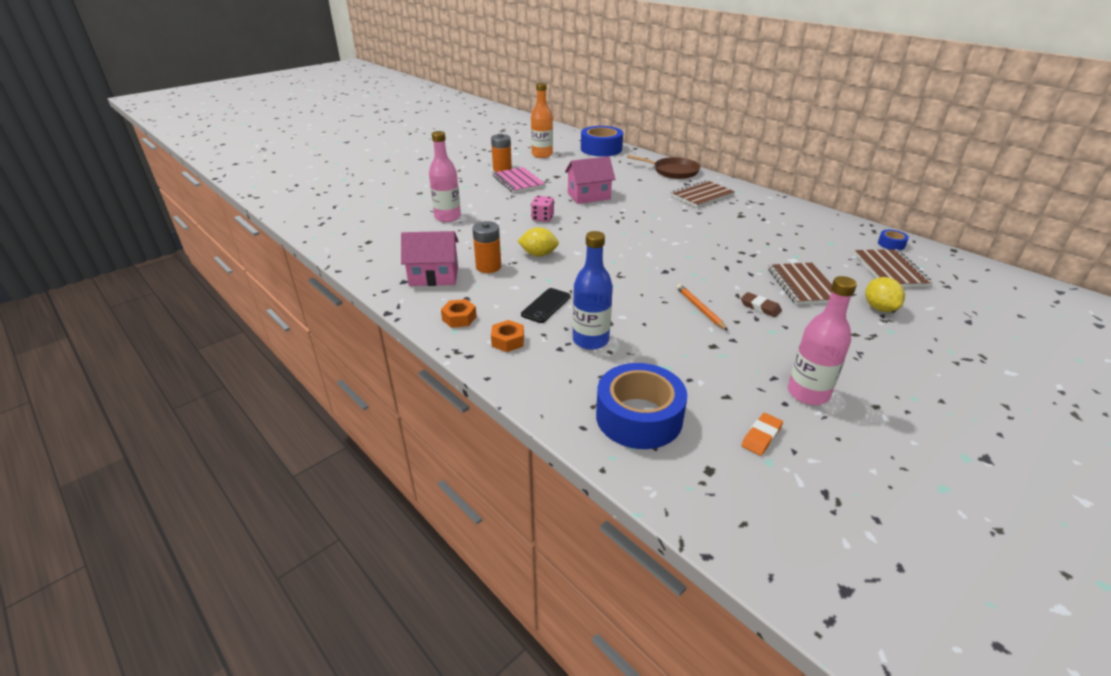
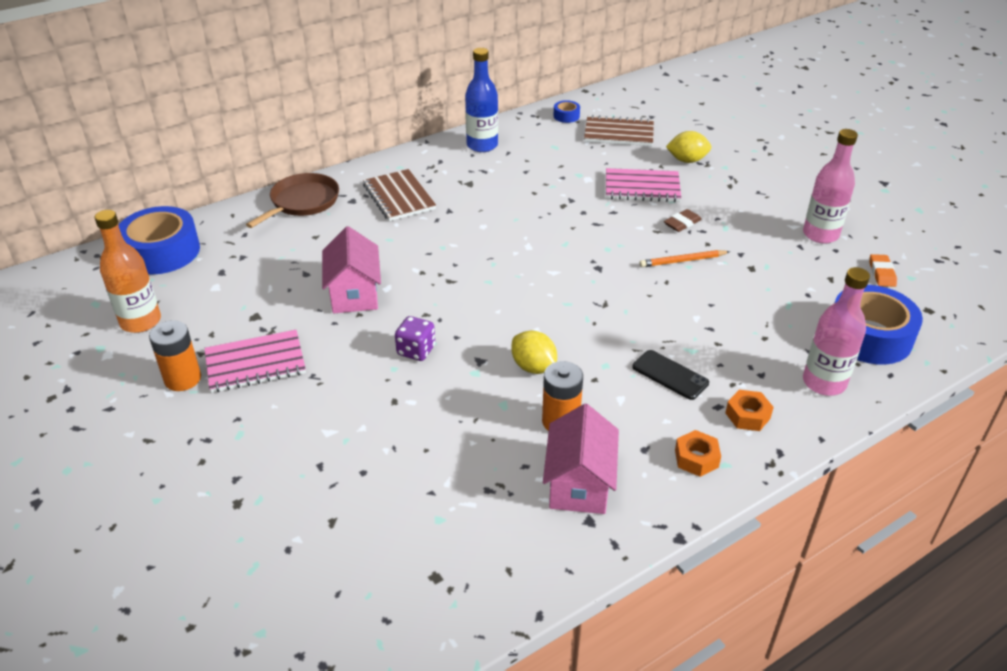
camera: 80 degrees left, 5 degrees up
pink bottle [429,131,461,222] -> pink bottle moved to [803,267,870,396]
yellow lemon [518,227,559,257] -> yellow lemon turned 60 degrees counterclockwise [512,331,557,374]
pink dice [531,196,554,222] -> purple dice [395,316,435,361]
blue bottle [573,231,613,350] -> blue bottle moved to [465,48,498,152]
orange eraser [741,413,783,456] -> orange eraser turned 45 degrees clockwise [870,254,897,287]
brown notebook [768,263,832,305] -> pink notebook [606,168,681,202]

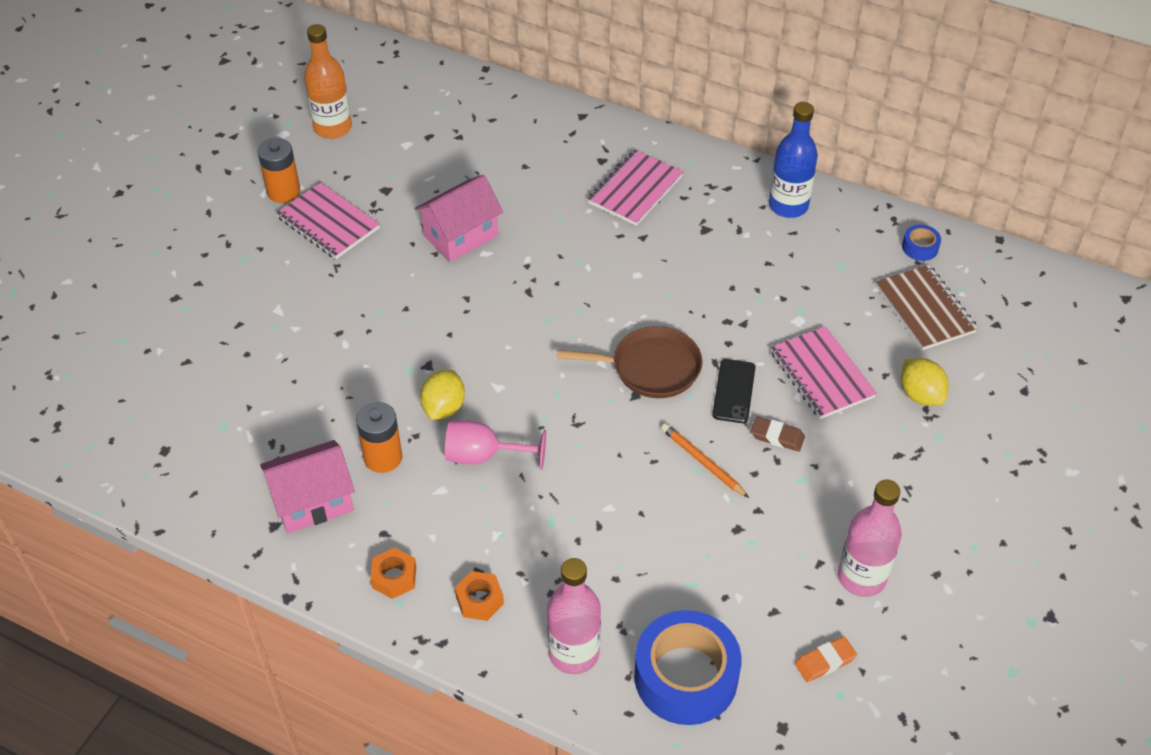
camera: 60 degrees right, 10 degrees up
blue tape [118,206,200,274] -> none
brown pan [246,173,339,228] -> brown pan moved to [557,326,703,398]
brown notebook [363,169,436,221] -> pink notebook [588,150,683,226]
purple dice [395,316,435,361] -> none
black phone [632,350,709,400] -> black phone moved to [712,359,755,423]
none -> pink goblet [445,420,546,470]

